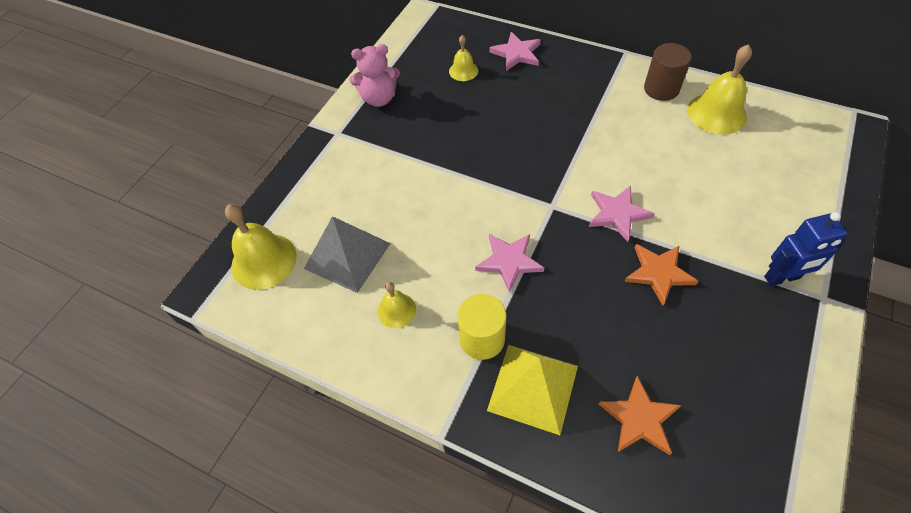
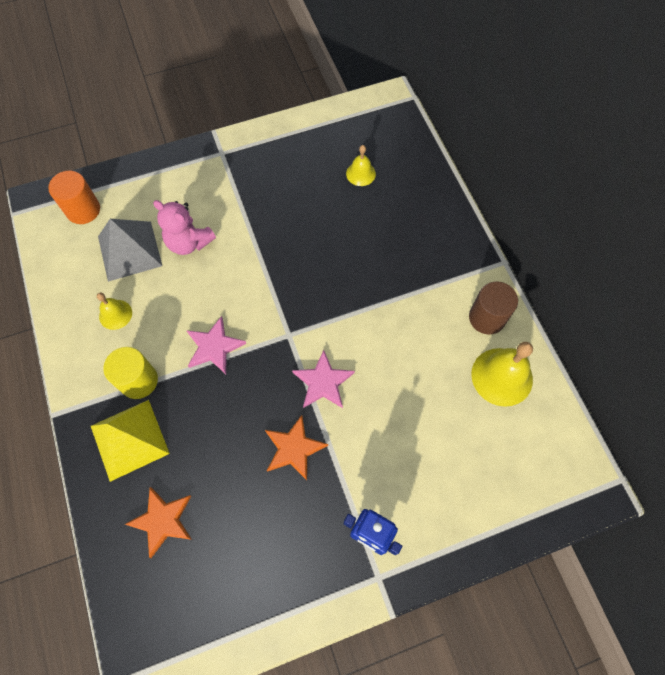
camera: 40 degrees right, 10 degrees up
yellow bell [225,204,297,290] -> orange cylinder [48,171,100,224]
pink teddy bear [349,44,400,107] -> pink teddy bear moved to [153,200,216,255]
pink star [489,32,541,71] -> none

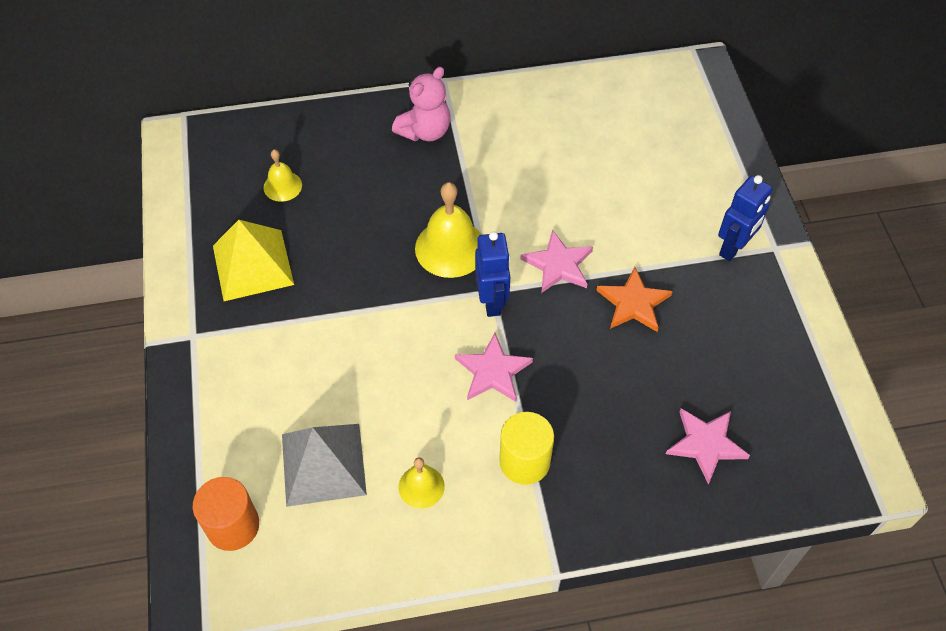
camera: 80 degrees left, 10 degrees down
yellow pyramid [91,400,170,482] -> yellow pyramid moved to [213,220,294,301]
orange star [125,487,192,558] -> pink star [666,408,750,484]
pink teddy bear [153,200,216,255] -> pink teddy bear moved to [392,67,450,141]
brown cylinder [469,281,518,335] -> none
yellow bell [471,342,533,407] -> yellow bell moved to [415,182,482,278]
none -> blue robot [475,232,510,317]

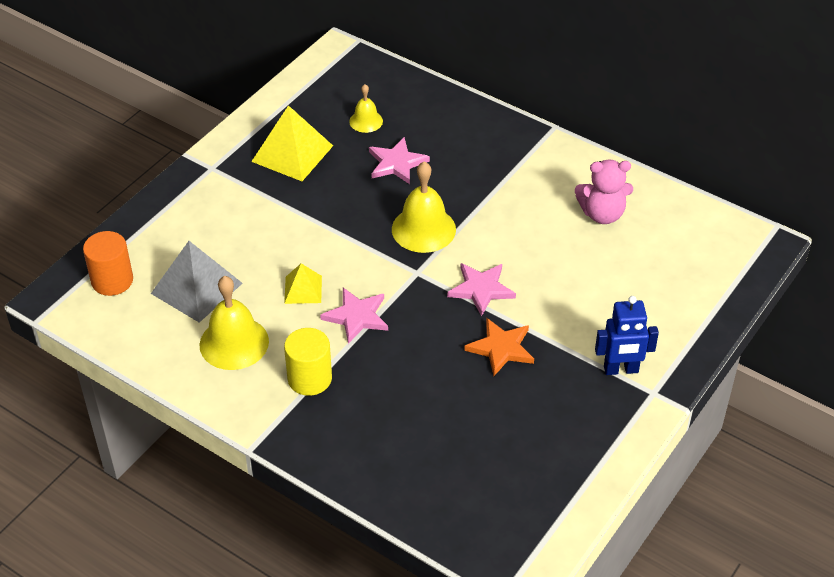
camera: 45 degrees right, 10 degrees down
pink teddy bear [392,67,450,141] -> pink teddy bear moved to [575,160,633,224]
yellow bell [399,457,445,509] -> yellow bell [199,276,269,370], size x1.78
blue robot [475,232,510,317] -> none
pink star [666,408,750,484] -> pink star moved to [369,137,430,184]
none -> yellow pyramid [284,264,322,304]

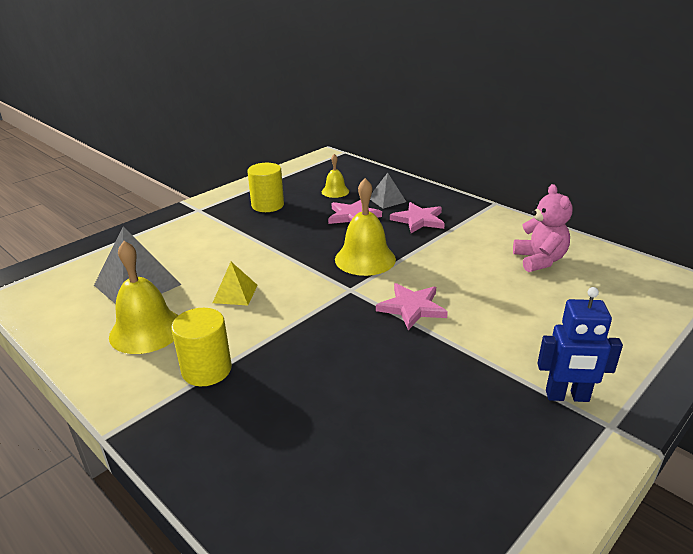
camera: 10 degrees right, 15 degrees down
orange cylinder [83,231,133,296] -> none
yellow pyramid [251,105,333,181] -> yellow cylinder [247,163,284,212]
pink star [320,288,388,344] -> pink star moved to [390,202,445,233]
orange star [464,318,534,376] -> none
pink teddy bear [575,160,633,224] -> pink teddy bear turned 105 degrees counterclockwise [513,184,573,272]
none -> grey pyramid [370,173,406,209]

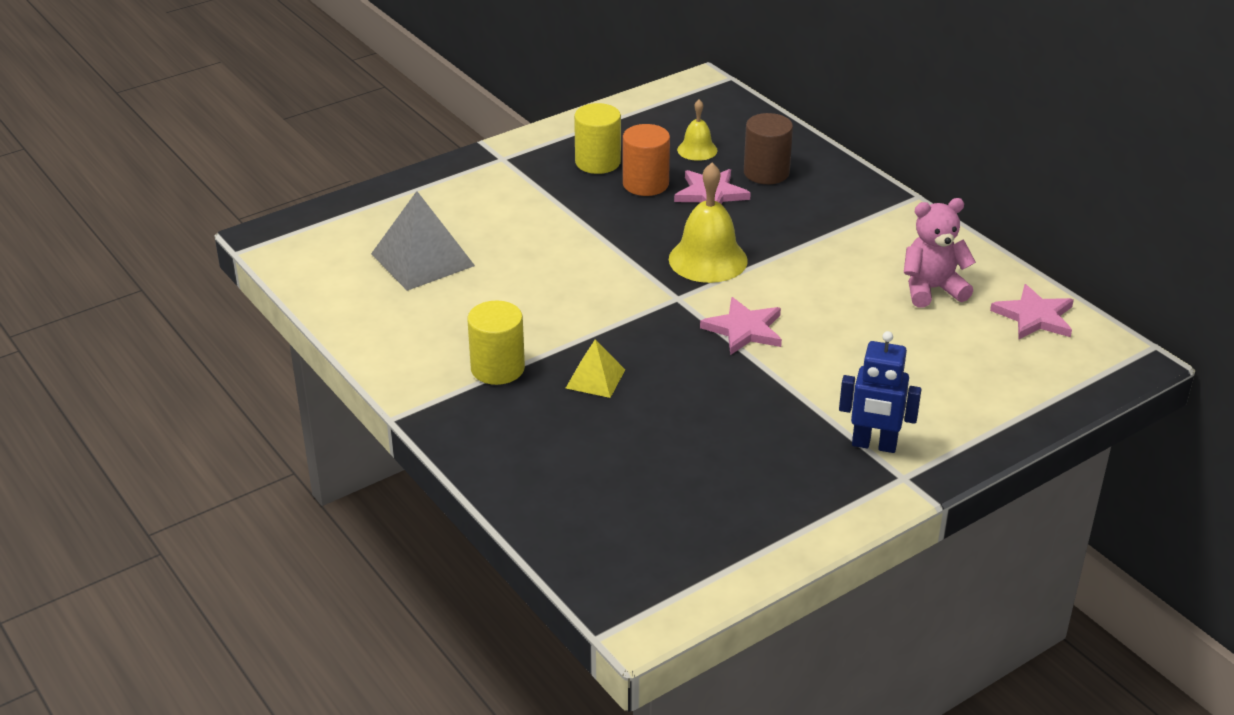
camera: 10 degrees right, 5 degrees up
yellow bell [109,241,178,354] -> none
yellow pyramid [213,262,258,306] -> yellow pyramid moved to [566,339,625,398]
grey pyramid [370,173,406,209] -> brown cylinder [744,113,793,184]
pink star [390,202,445,233] -> pink star moved to [990,284,1074,339]
pink teddy bear [513,184,573,272] -> pink teddy bear turned 105 degrees counterclockwise [904,198,976,308]
none -> orange cylinder [623,124,670,196]

